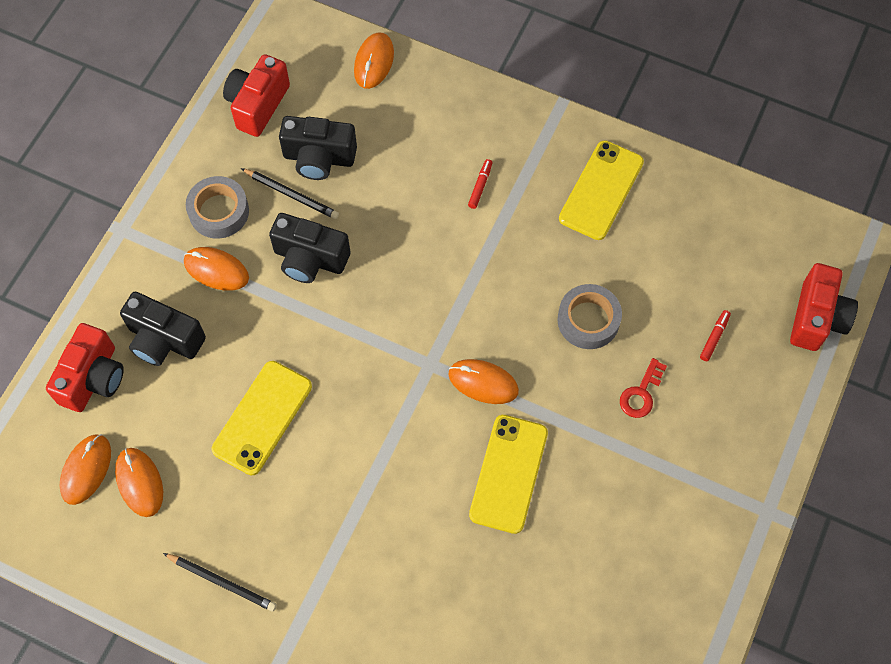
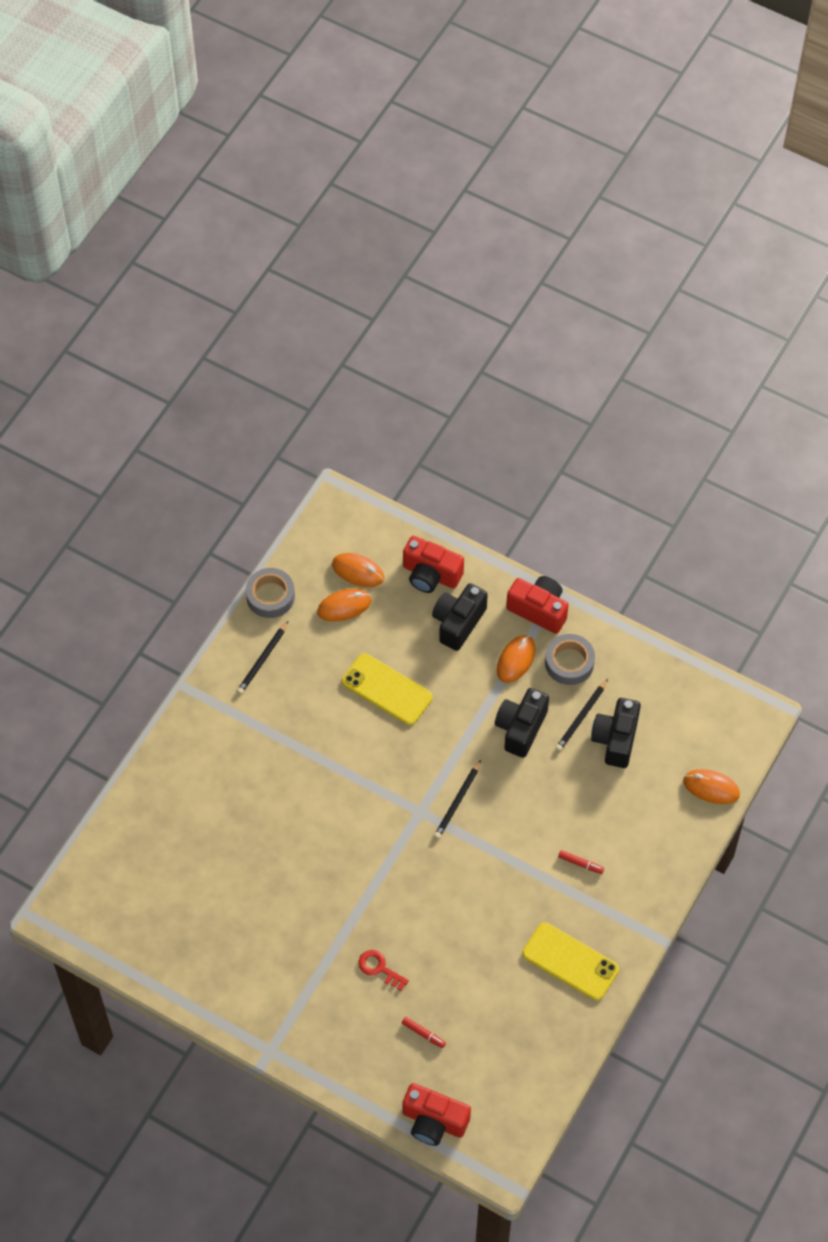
camera: 95 degrees right, 5 degrees down
red camera [223,54,290,137] -> red camera moved to [506,576,568,634]
orange mouse [448,359,519,404] -> none
yellow phone [469,415,548,534] -> none
grey tape [558,284,622,349] -> grey tape moved to [246,568,295,618]
none -> black pencil [434,760,481,839]

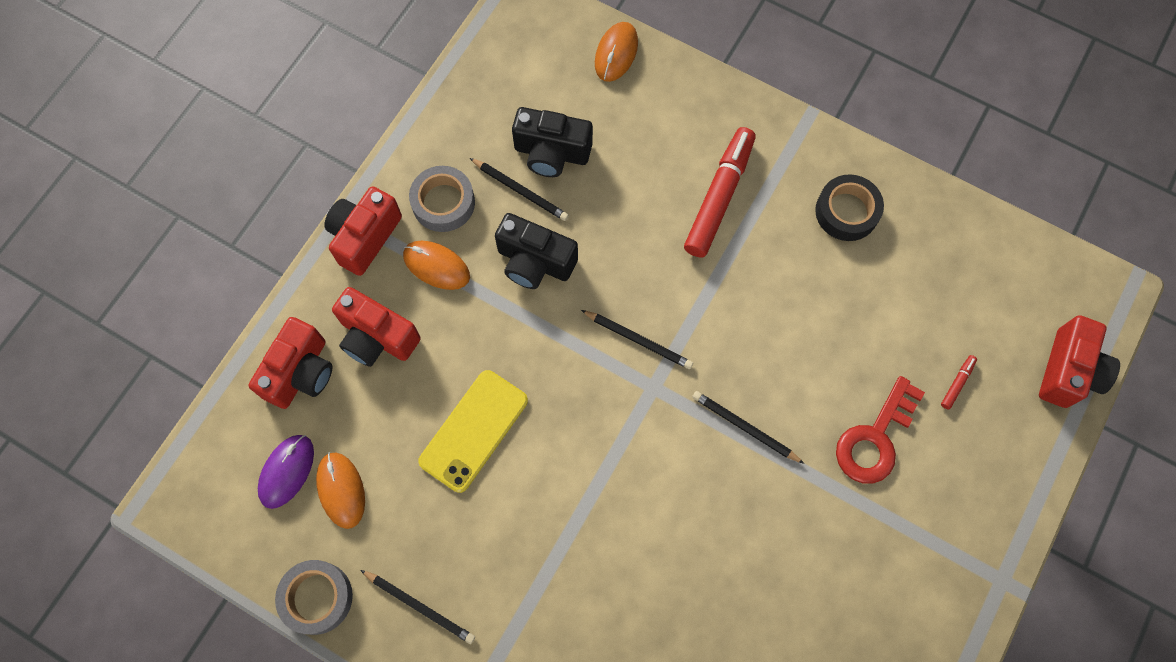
camera: 90 degrees left, 10 degrees up
orange mouse [332,553,384,587] -> purple mouse [258,435,314,509]
red key [358,950,409,991] -> red key [836,376,925,484], size x1.67
black camera [432,583,488,651] -> red camera [332,287,421,367]
yellow phone [522,922,619,1000] -> black tape [815,175,884,241]
red marker [558,850,604,874] -> red marker [684,127,756,258], size x2.46
none -> black pencil [692,391,804,464]

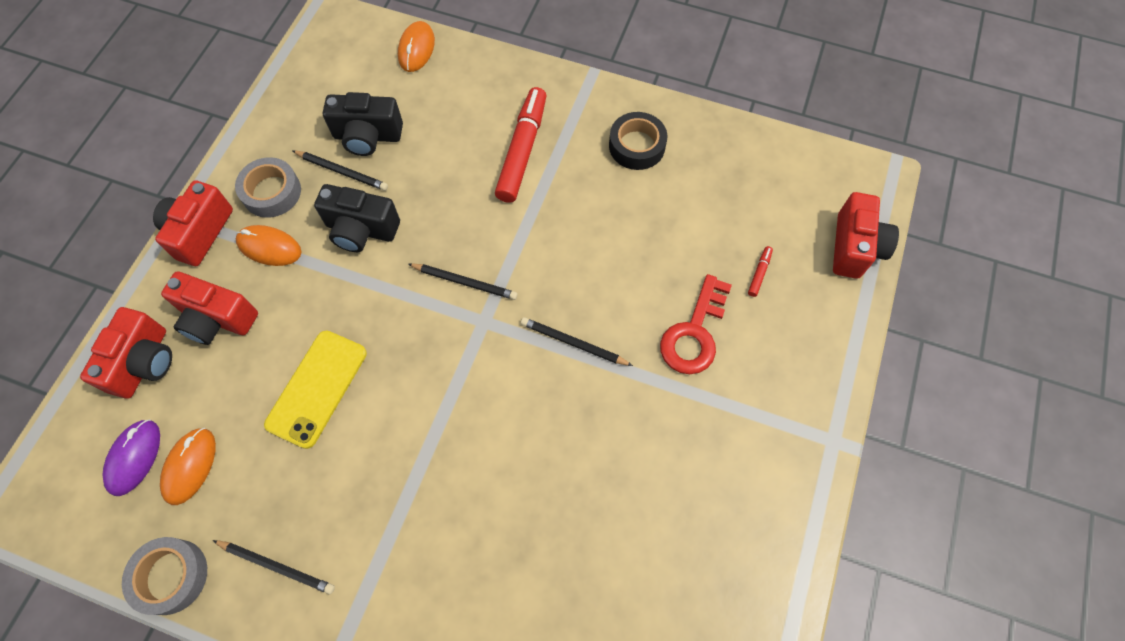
camera: 10 degrees left, 5 degrees down
orange mouse [316,452,365,529] -> orange mouse turned 45 degrees clockwise [160,428,216,505]

